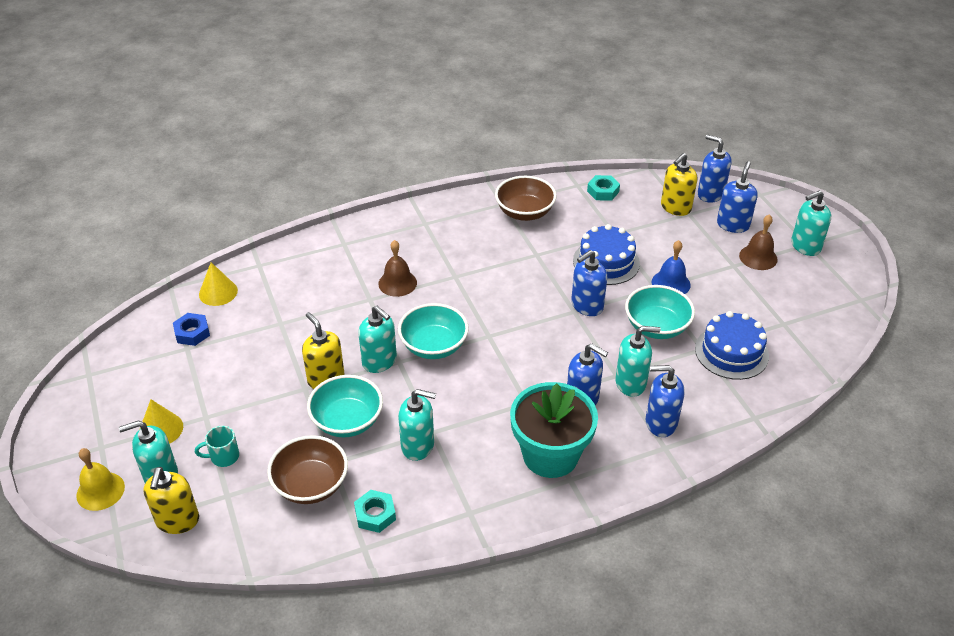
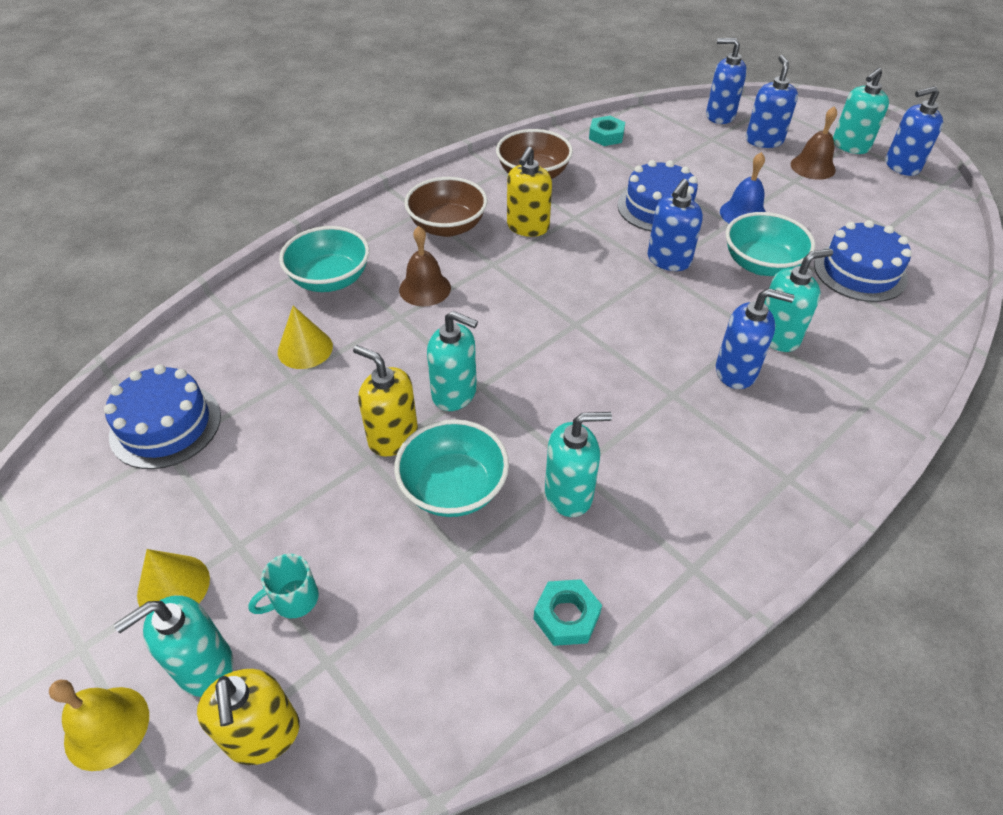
camera: 20 degrees left, 5 degrees up
blue nut [173,313,210,346] -> blue cake [104,365,221,469]
yellow cone [199,262,238,306] -> yellow cone moved to [278,306,333,369]
brown bowl [267,435,348,504] -> brown bowl moved to [404,177,488,237]
turquoise bowl [398,303,469,359] -> turquoise bowl moved to [279,226,370,292]
turquoise flower pot [510,382,598,478] -> none
blue soap dispenser [646,365,685,437] -> blue soap dispenser moved to [886,86,943,176]
yellow soap dispenser [661,153,698,216] -> yellow soap dispenser moved to [507,146,552,237]

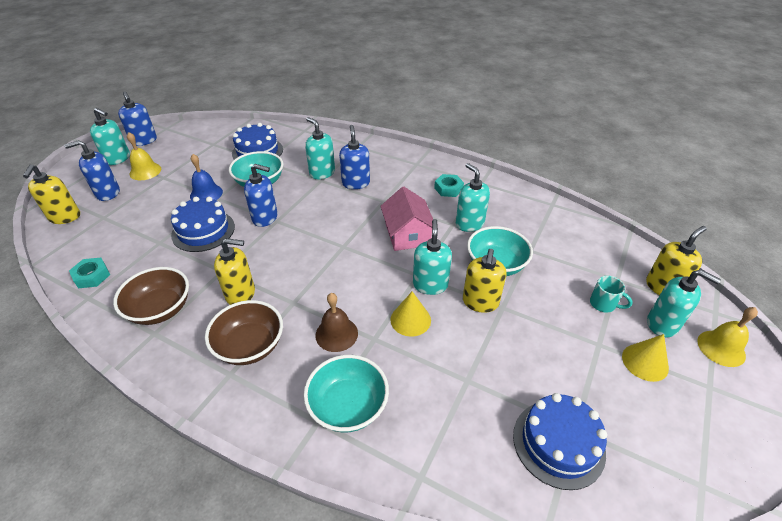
camera: 110 degrees left, 5 degrees down
yellow cone [278,306,333,369] -> yellow cone moved to [391,291,431,337]
turquoise nut [534,579,602,646] -> turquoise nut moved to [434,174,464,197]
blue soap dispenser [706,38,747,124] -> yellow soap dispenser [23,164,80,224]
brown bell [791,106,837,180] -> yellow bell [127,132,161,180]
none -> pink house [380,187,433,251]

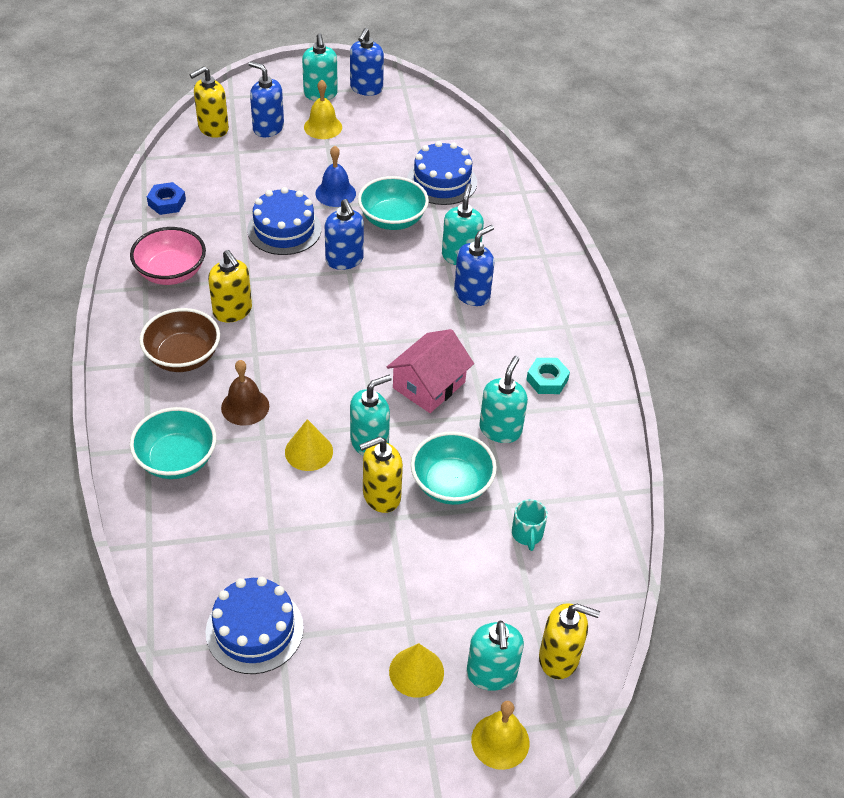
camera: 50 degrees right, 5 degrees up
turquoise nut [69,258,110,288] -> blue nut [147,182,186,215]
brown bowl [113,267,189,325] -> pink bowl [130,227,206,285]
turquoise mug [590,276,633,313] -> turquoise mug moved to [512,499,548,551]

